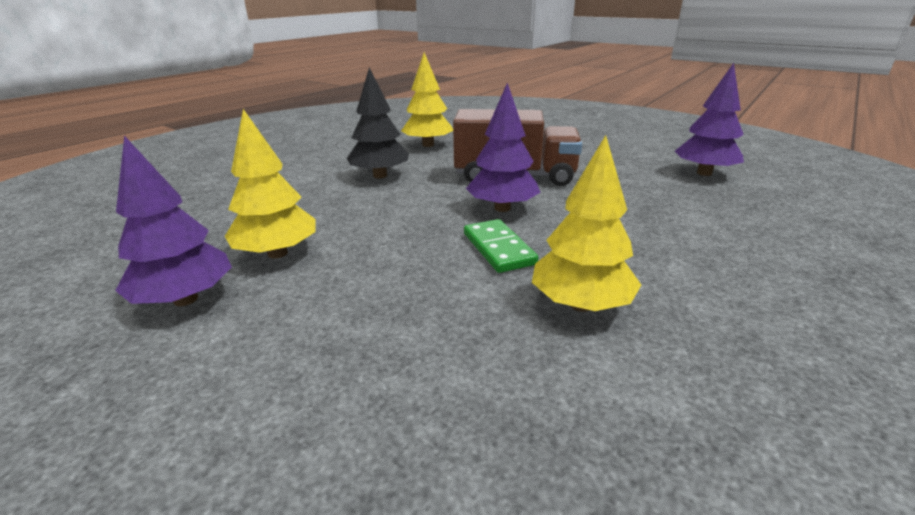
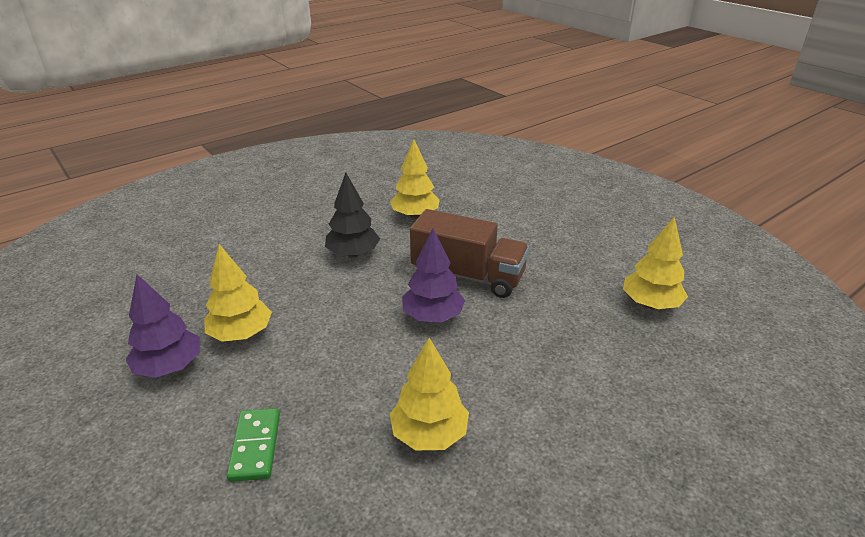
camera: 15 degrees right, 5 degrees up
green domino [464,219,539,273] -> green domino moved to [227,408,280,482]
purple tree [675,63,744,176] -> yellow tree [623,216,688,309]

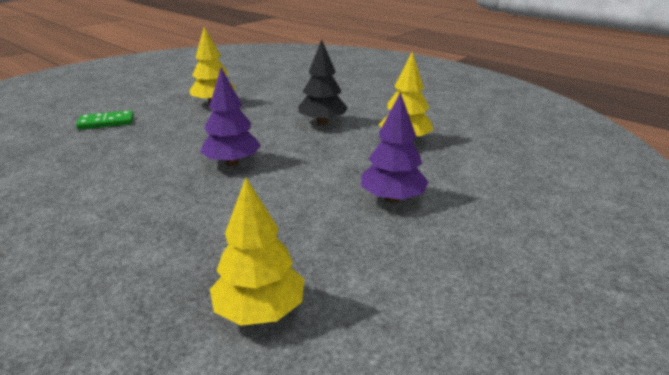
camera: 80 degrees right, 5 degrees down
purple tree [126,274,200,378] -> purple tree moved to [361,92,429,203]
yellow tree [390,338,469,450] -> none
brown truck [410,209,529,298] -> none

